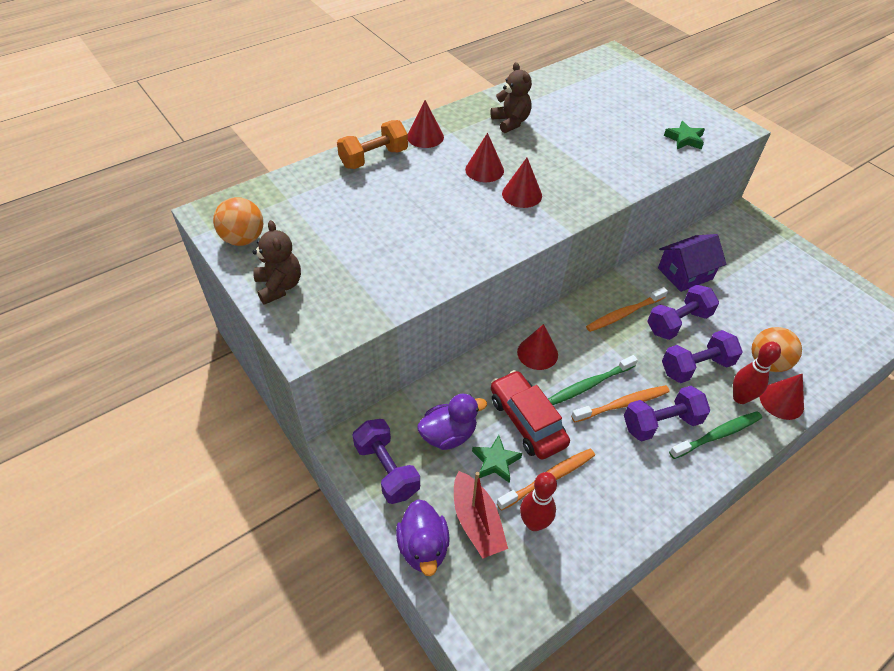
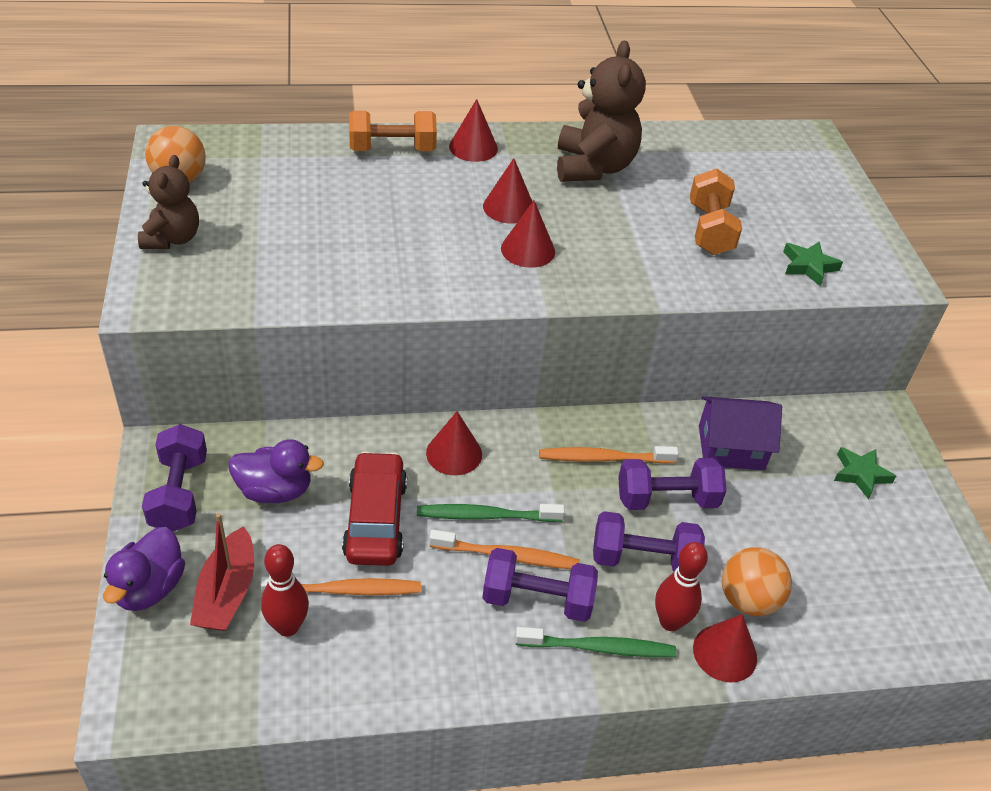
camera: 25 degrees right, 5 degrees down
green star [472,435,522,483] -> green star moved to [834,447,896,499]
brown teddy bear [491,62,532,133] -> brown teddy bear [557,40,646,182], size x1.60
none -> orange dumbbell [690,168,742,255]

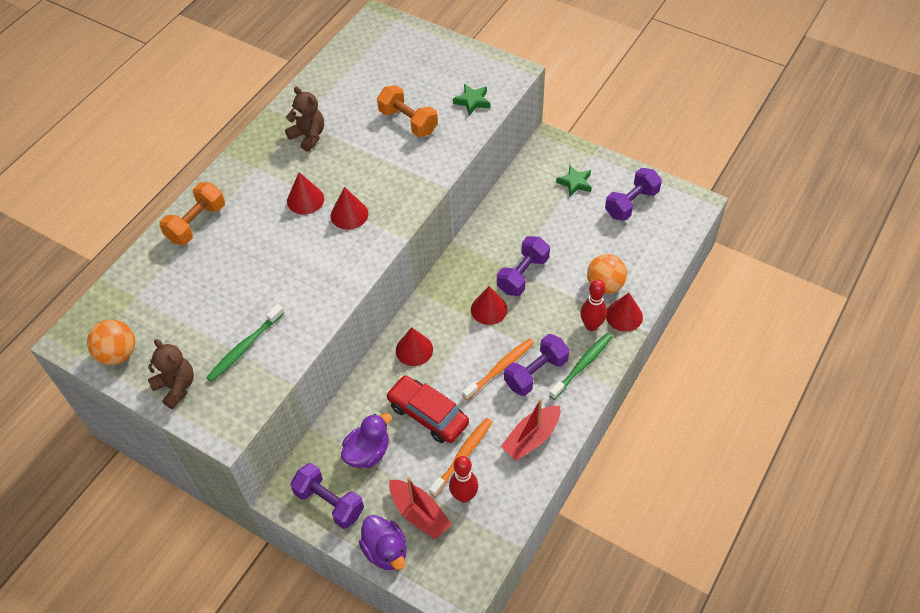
camera: 45 degrees left, 10 degrees up
green toothbrush [417,504,565,522] -> green toothbrush moved to [206,304,284,382]
red cone [449,99,498,162] -> red cone moved to [471,286,507,325]
orange toothbrush [539,446,679,464] -> none
brown teddy bear [557,40,646,182] -> brown teddy bear [285,86,324,152], size x0.62
purple dumbbell [593,511,705,572] -> purple dumbbell moved to [605,168,662,221]
purple house [699,396,782,470] -> none
none -> red boat [501,399,560,461]

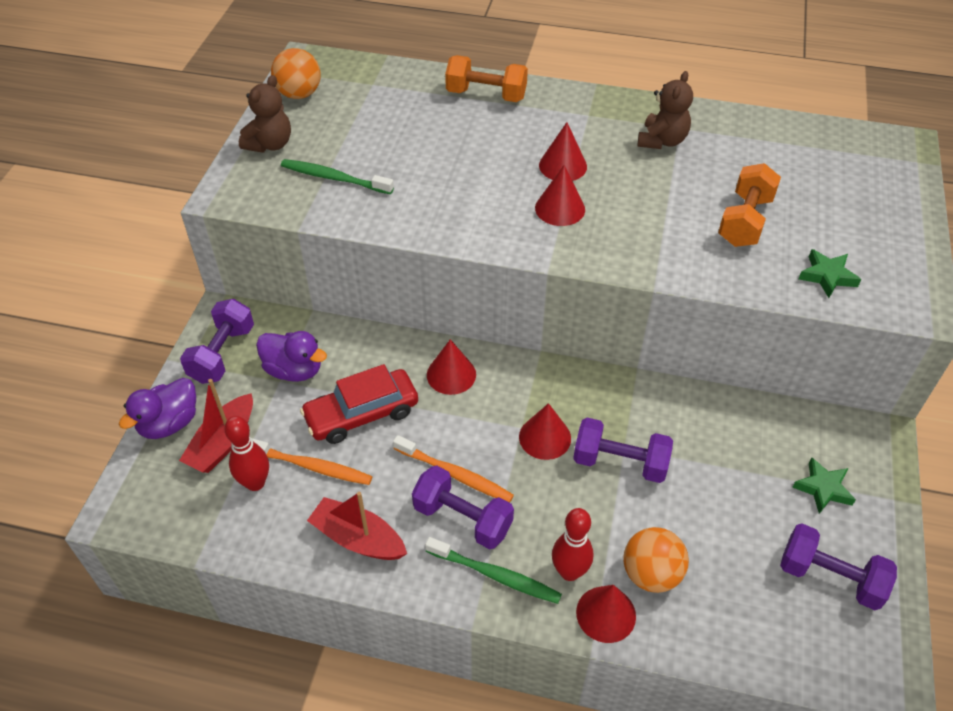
camera: 70 degrees right, 5 degrees down
red car [386,375,469,443] -> red car turned 135 degrees counterclockwise [300,364,418,444]

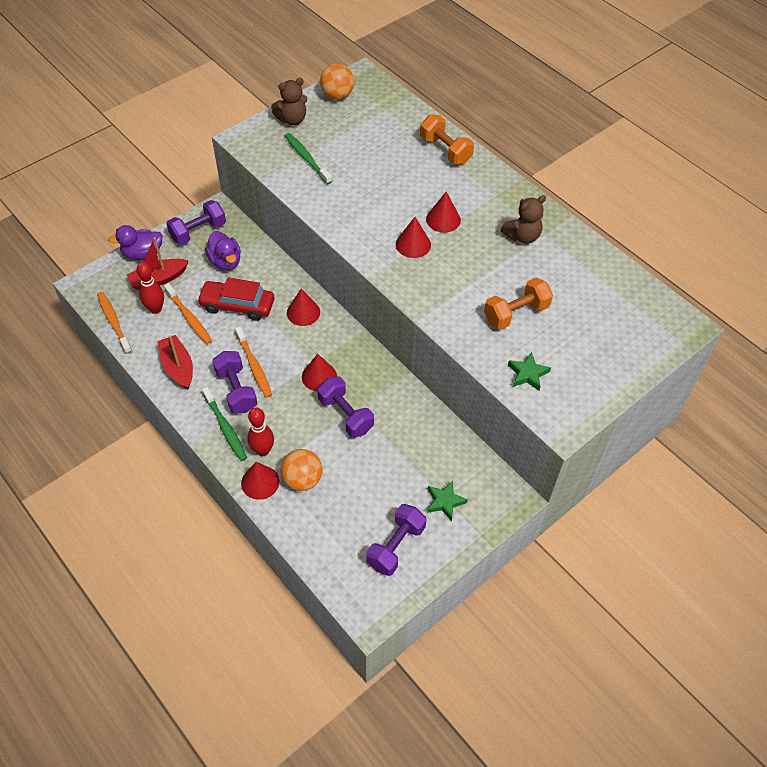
camera: 35 degrees right, 5 degrees up
purple dumbbell [780,523,897,610] -> purple dumbbell turned 60 degrees clockwise [366,504,427,576]
none -> orange toothbrush [97,292,132,354]

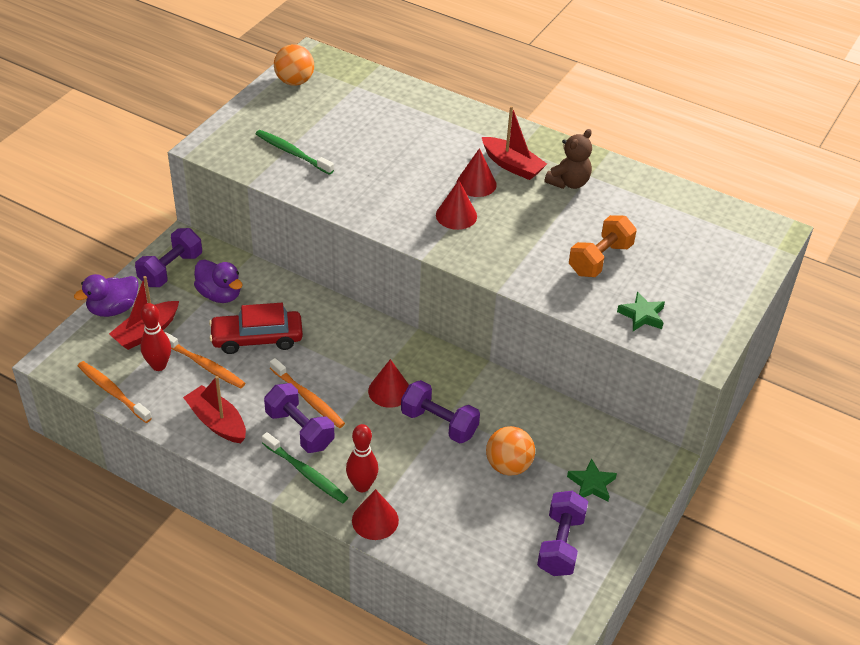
camera: 20 degrees left, 10 degrees down
brown teddy bear [271,78,307,125] -> none
orange ball [281,449,322,491] -> orange ball moved to [486,426,535,476]
red cone [287,289,320,326] -> none
orange dumbbell [420,115,474,165] -> none
none -> red boat [482,106,547,180]

